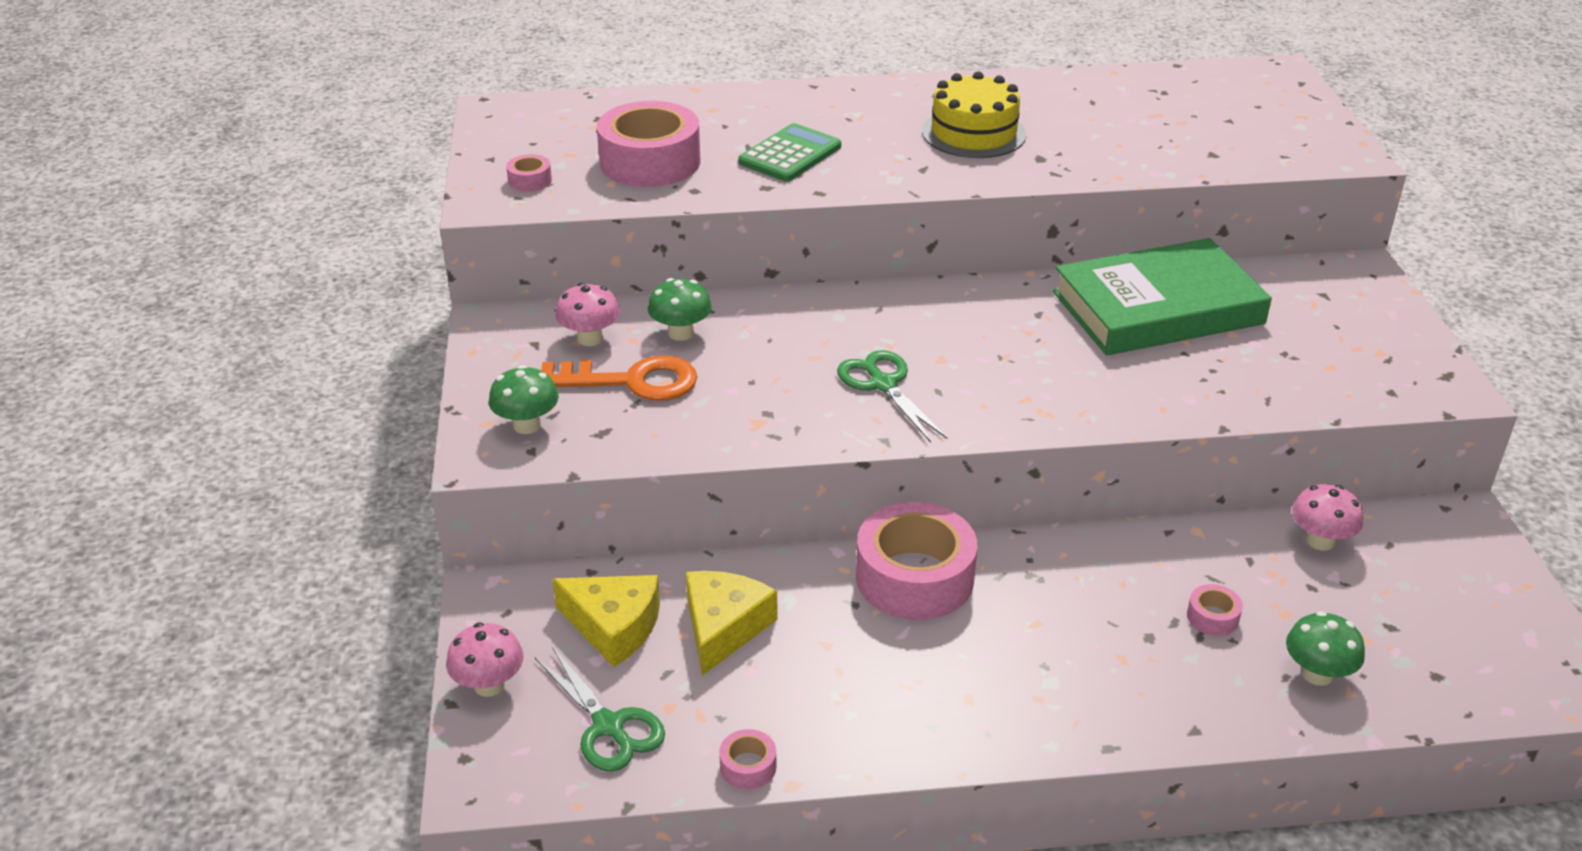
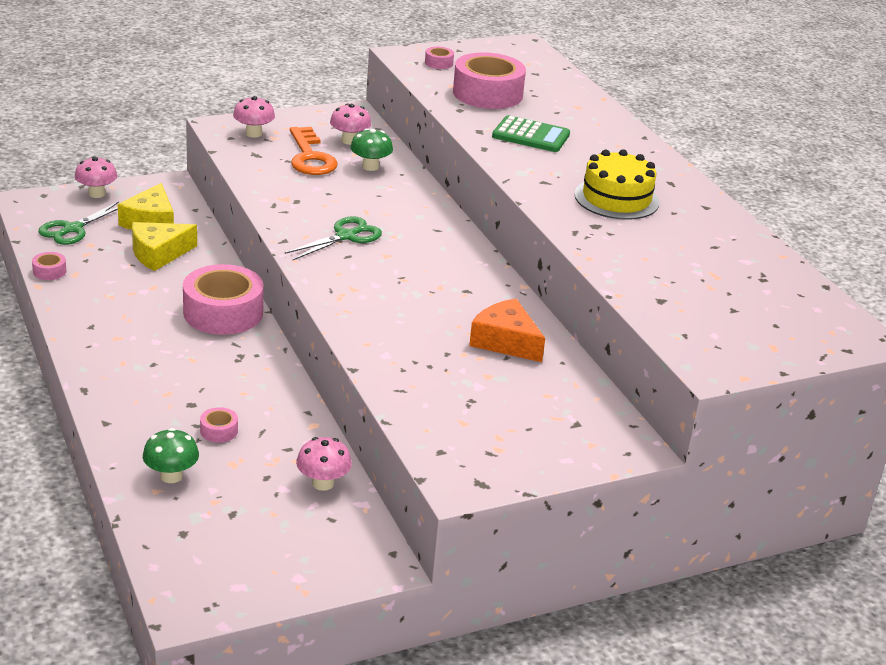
camera: 70 degrees right, 5 degrees down
green mushroom [489,365,559,434] -> pink mushroom [233,96,275,138]
yellow cheese [686,571,777,676] -> yellow cheese turned 150 degrees clockwise [132,222,197,271]
green book [1053,238,1272,355] -> orange cheese [469,299,545,362]

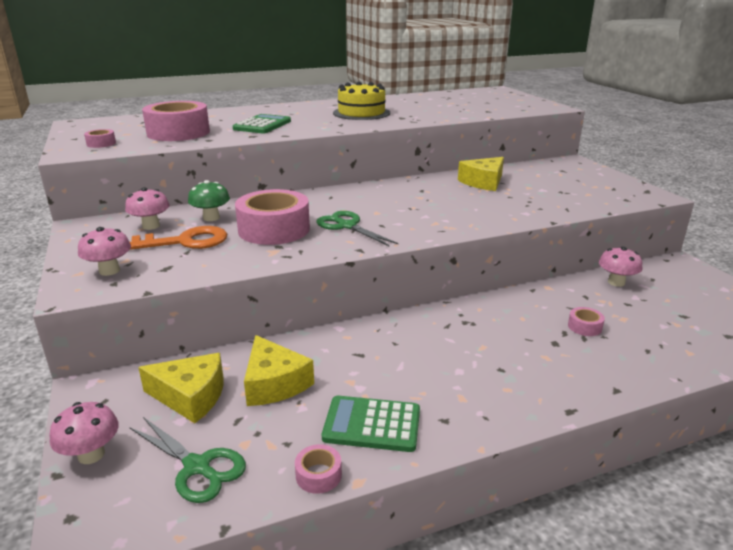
camera: 85 degrees left, 5 degrees down
green mushroom [143,428,199,483] -> none
pink tape [183,264,263,335] -> pink tape moved to [235,189,310,245]
orange cheese [469,299,545,362] -> yellow cheese [458,157,504,191]
none -> green calculator [322,395,420,452]

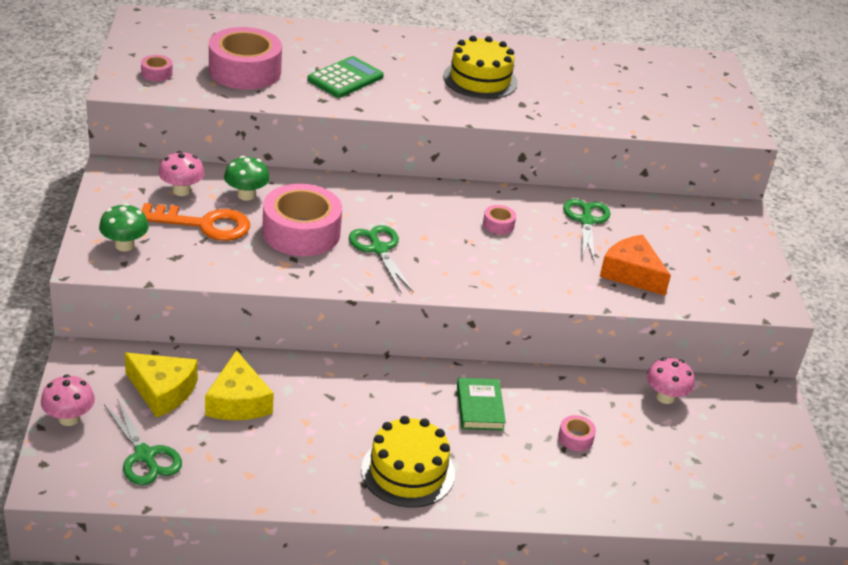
camera: 15 degrees right, 10 degrees up
pink mushroom [78,227,131,276] -> green mushroom [99,203,149,251]
pink tape [295,444,342,494] -> pink tape moved to [483,205,516,234]
green calculator [322,395,420,452] -> none
yellow cheese [458,157,504,191] -> green scissors [563,199,610,261]
none -> yellow cake [361,416,455,508]
none -> green book [457,378,506,431]
none -> orange cheese [600,235,671,296]

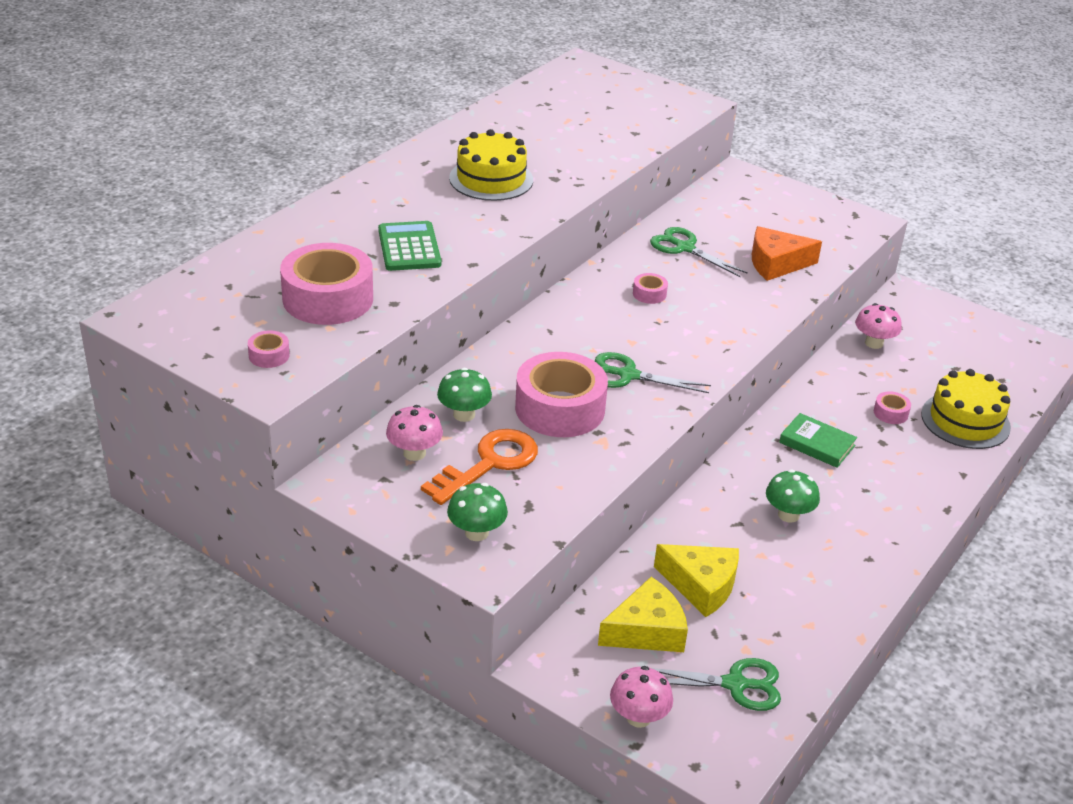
camera: 50 degrees left, 0 degrees up
yellow cake [361,416,455,508] -> yellow cake moved to [921,369,1011,449]
none -> green mushroom [766,469,820,523]

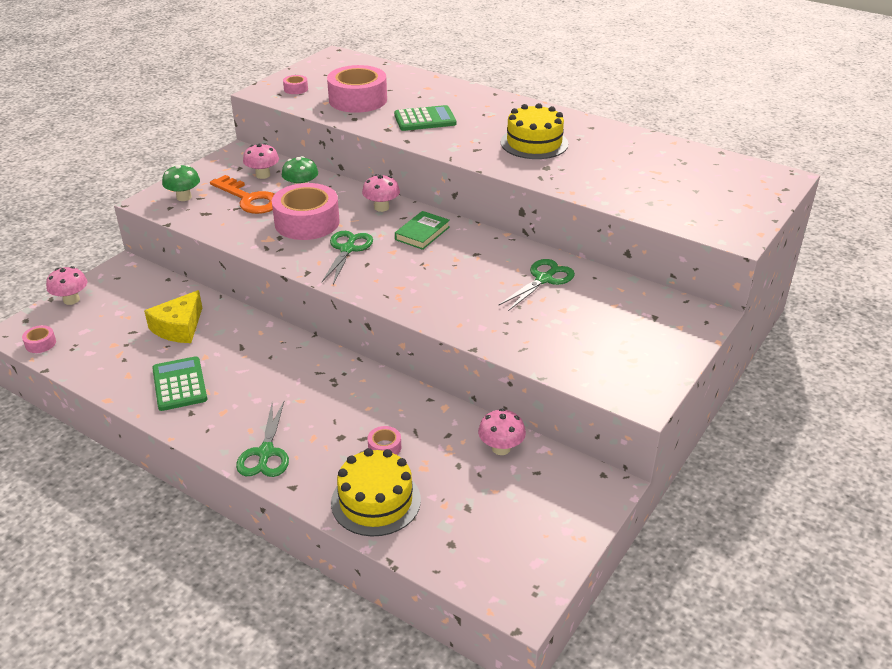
camera: 90 degrees right, 0 degrees up
yellow cheese [598,577,688,652] -> none
pink tape [633,273,668,304] -> pink tape moved to [22,325,56,353]
green scissors [652,658,781,711] -> green scissors moved to [236,401,289,477]
orange cheese [752,226,822,281] -> none
green mushroom [766,469,820,523] -> none
green book [779,413,857,468] -> green book moved to [395,211,450,250]
none -> green calculator [152,356,207,411]
none -> pink mushroom [362,174,400,212]

